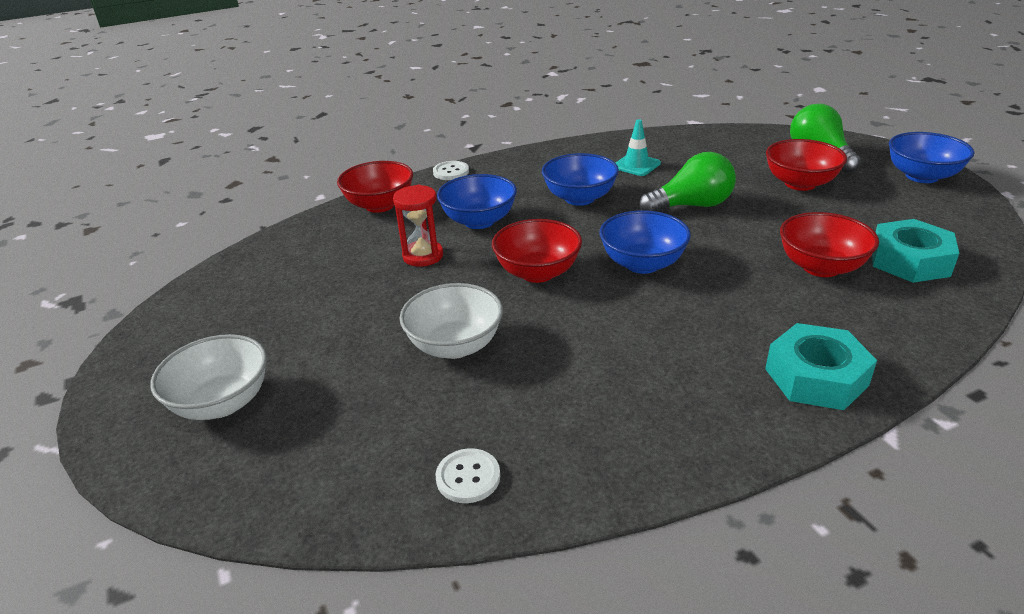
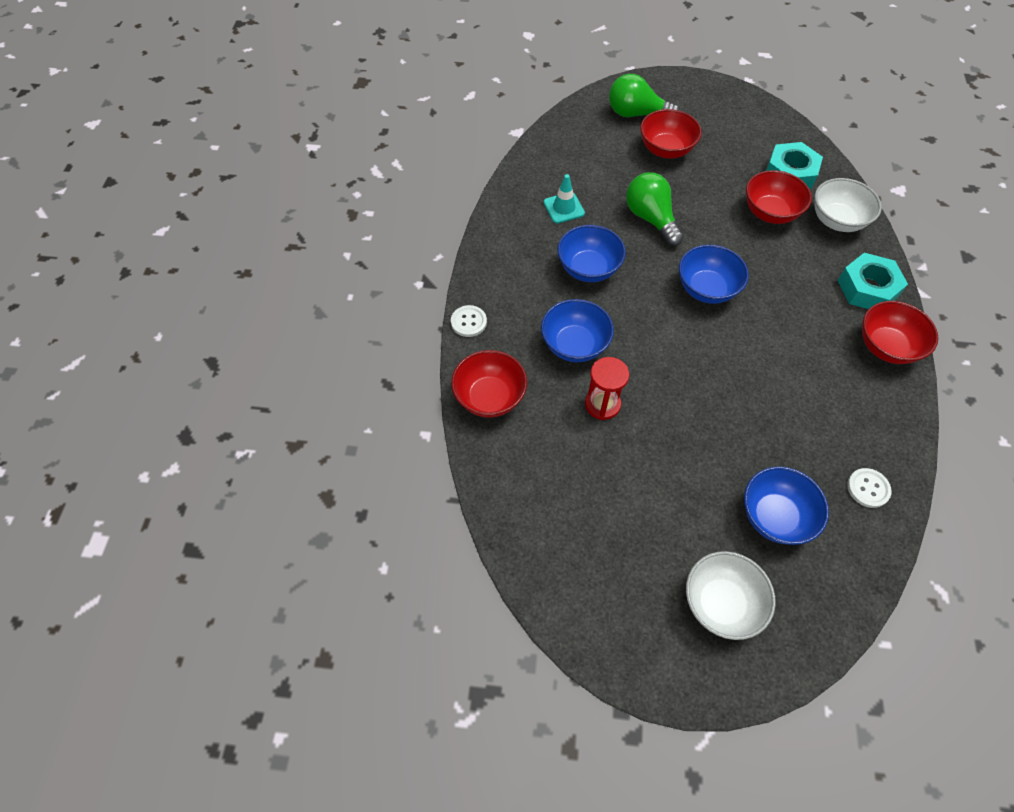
camera: 60 degrees left, 25 degrees up
white bowl [400,283,503,359] -> white bowl moved to [814,178,882,232]
red bowl [492,219,582,283] -> red bowl moved to [862,301,938,364]
green light bulb [639,152,736,212] -> green light bulb turned 45 degrees counterclockwise [626,172,684,246]
blue bowl [889,132,974,183] -> blue bowl moved to [744,466,829,545]

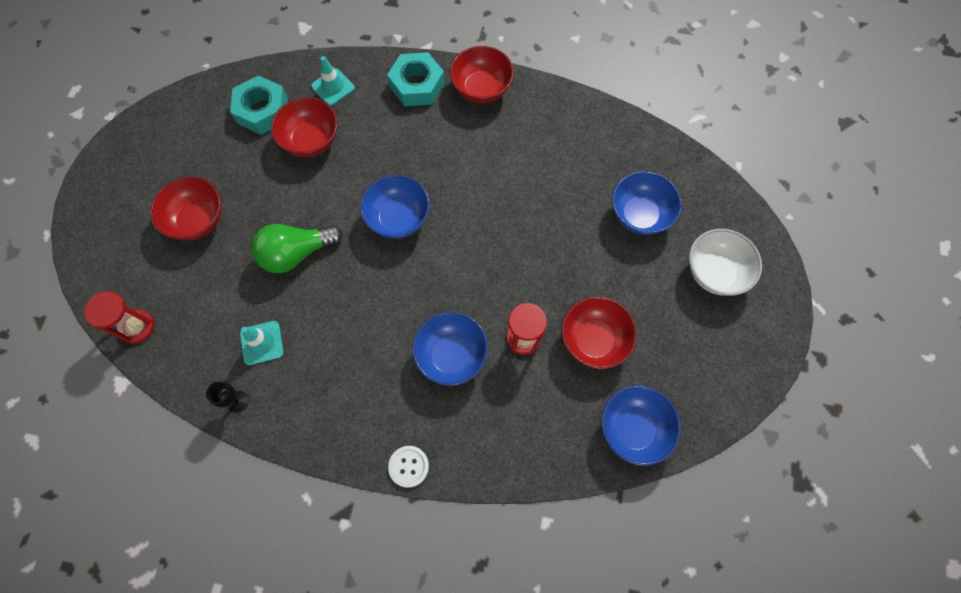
camera: 85 degrees left, 10 degrees up
red bowl [451,350,527,418] -> red bowl moved to [561,296,637,369]
blue bowl [557,225,626,282] -> blue bowl moved to [601,385,681,466]
green light bulb [609,74,680,117] -> none
white bowl [814,178,882,232] -> turquoise traffic cone [311,56,355,106]
white button [847,468,892,508] -> none
none -> red hourglass [84,291,155,344]
none -> black goblet [206,381,249,413]

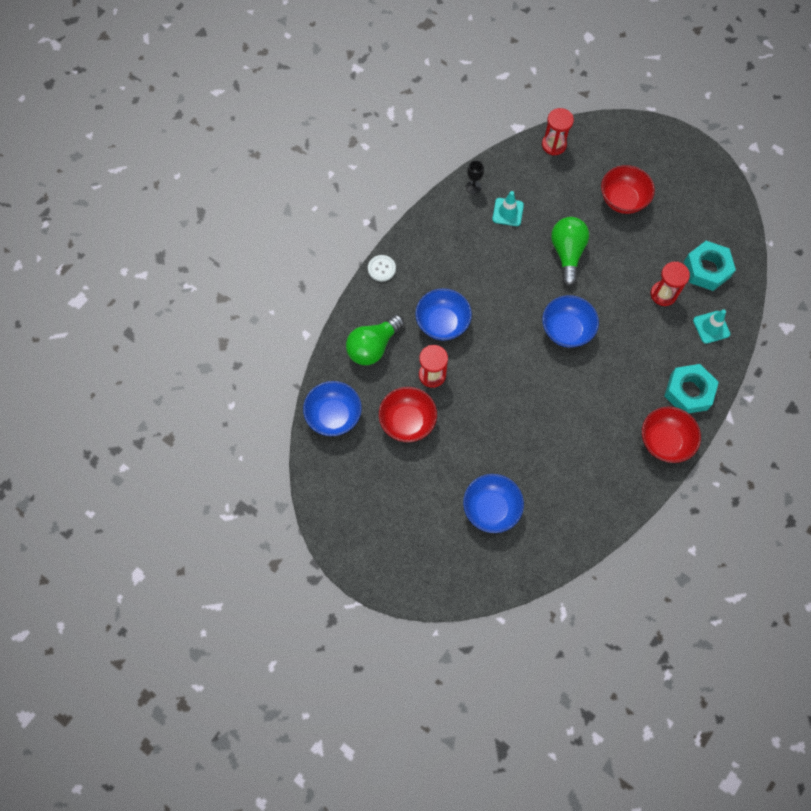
camera: 115 degrees right, 0 degrees up
red bowl [271,97,338,157] -> red hourglass [651,262,690,306]
white bowl [689,229,762,296] -> none
none -> green light bulb [346,314,404,365]

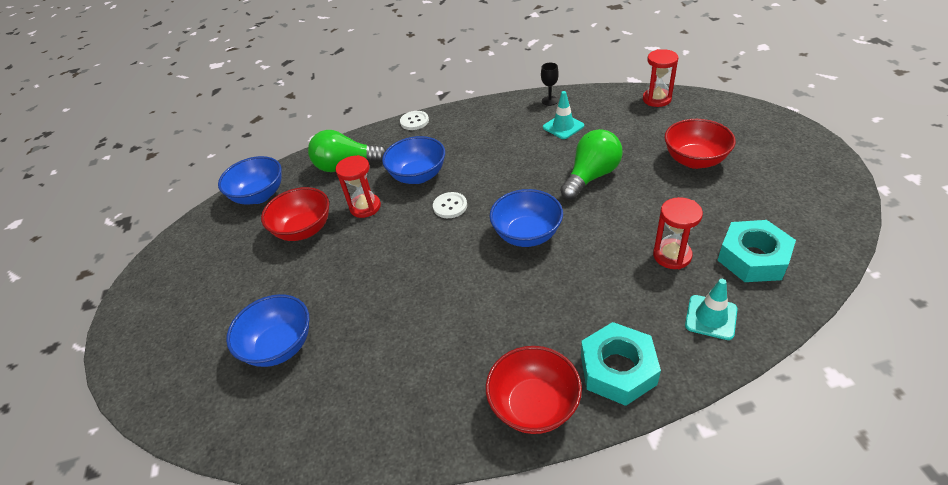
camera: 45 degrees right, 25 degrees down
none -> white button [433,192,467,218]

